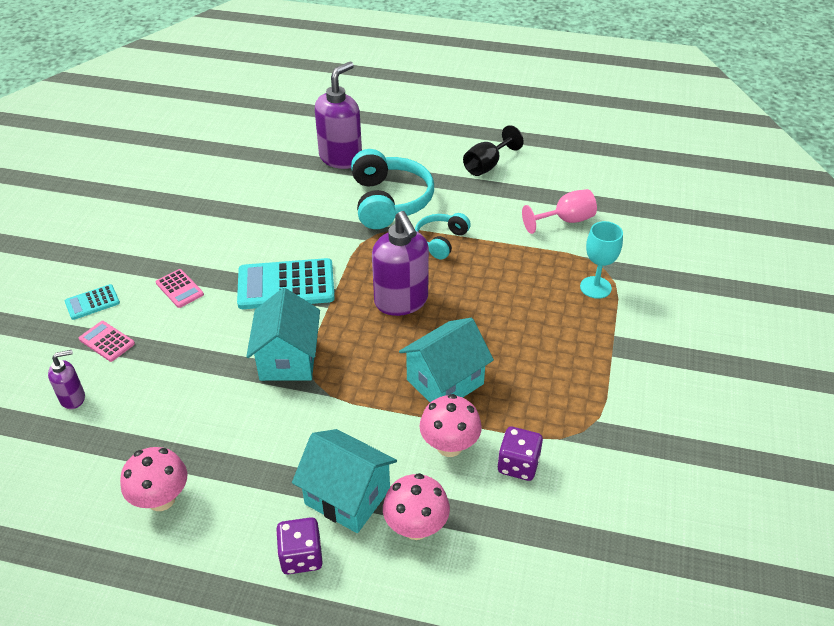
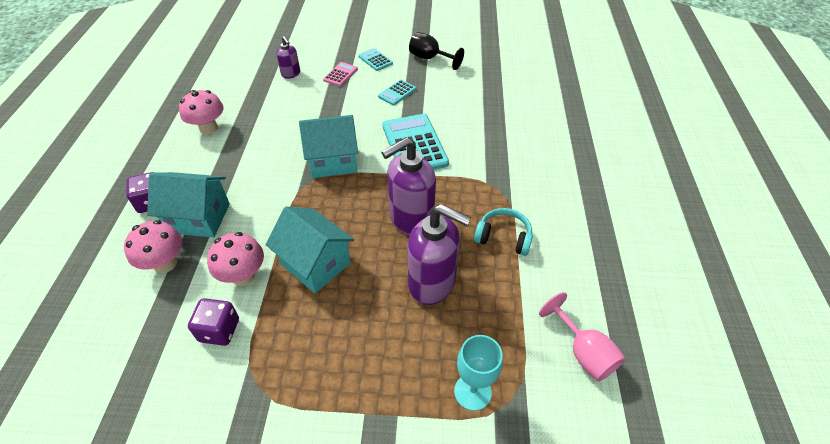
camera: 80 degrees right, 5 degrees up
pink calculator [155,269,204,308] -> turquoise calculator [378,80,416,106]
turquoise house [292,429,397,533] -> turquoise house turned 75 degrees clockwise [147,172,230,238]
purple soap dispenser [315,62,362,169] -> purple soap dispenser moved to [407,204,471,305]
turquoise headphones [351,149,434,229] -> none
black goblet [463,125,524,176] -> black goblet moved to [409,32,464,70]

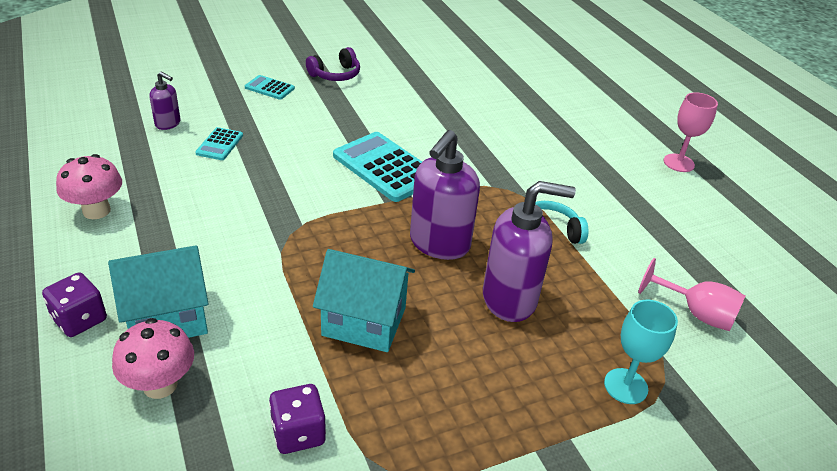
camera: 30 degrees left, 10 degrees down
pink mushroom [207,232,264,286] -> none
turquoise house [299,115,358,178] -> none
pink calculator [323,62,358,86] -> none
turquoise calculator [378,80,416,106] -> turquoise calculator moved to [195,127,243,160]
black goblet [409,32,464,70] -> purple headphones [306,47,360,81]
none -> pink goblet [664,92,718,172]

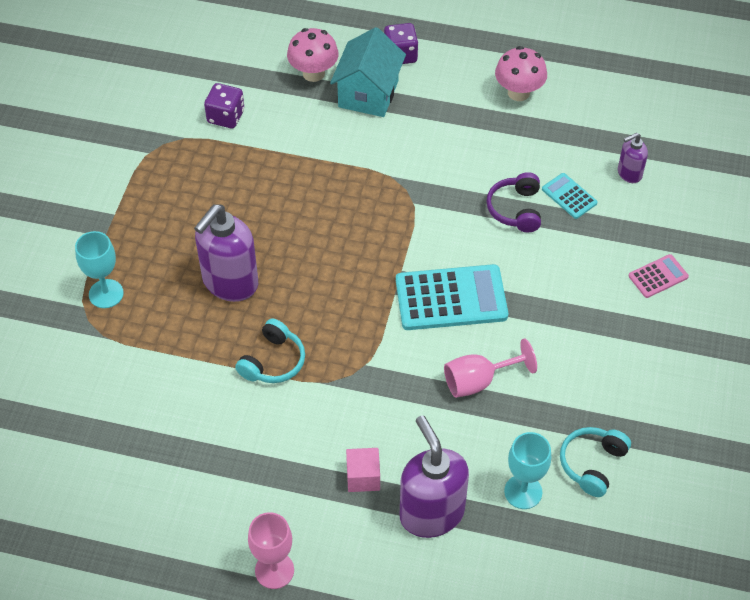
camera: 130 degrees right, 15 degrees up
turquoise calculator [245,75,295,100] -> pink calculator [629,254,689,298]
purple headphones [306,47,360,81] -> purple headphones moved to [486,172,541,232]
turquoise house [313,249,415,352] -> none
purple soap dispenser [410,130,480,260] -> purple soap dispenser moved to [400,416,469,538]
pink goblet [638,258,745,331] -> pink goblet moved to [444,338,537,398]
none -> pink cube [346,448,380,492]
none -> turquoise goblet [504,432,551,509]
none -> turquoise headphones [560,427,631,497]

